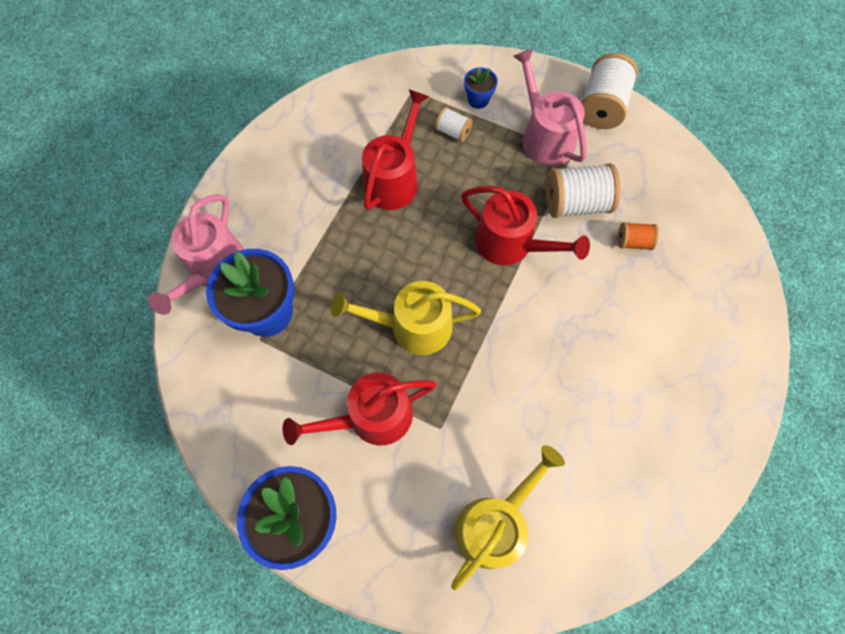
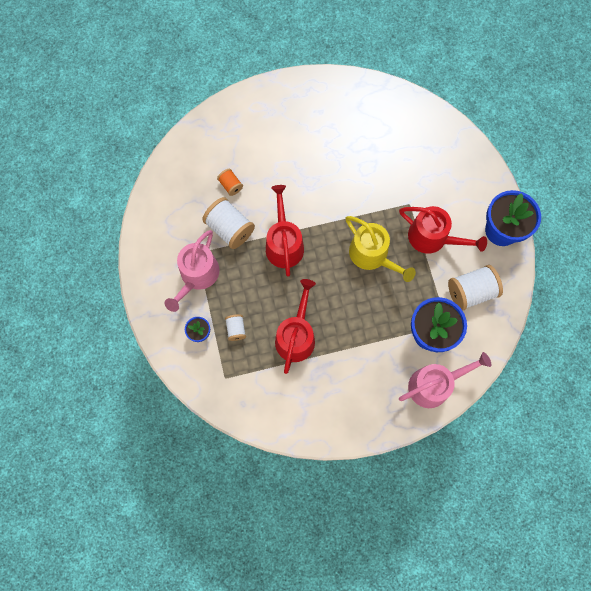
camera: 130 degrees left, 5 degrees up
red watering can [362,89,429,210] -> red watering can turned 120 degrees clockwise [275,279,316,374]
yellow watering can [451,445,565,590] -> none
white spool [581,53,638,129] -> white spool moved to [448,265,503,311]

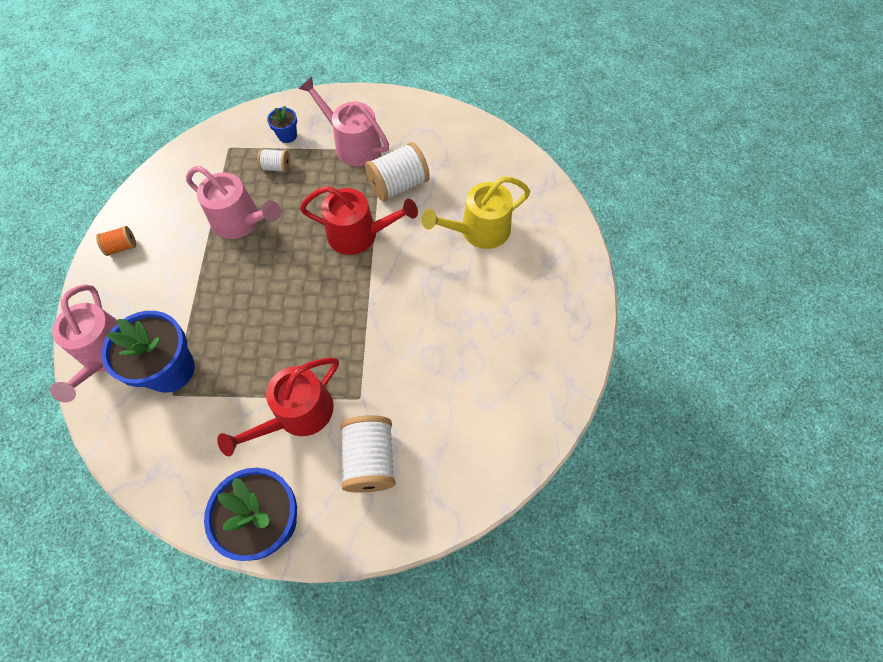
camera: 105 degrees right, 10 degrees down
orange spool [217,169,243,196] -> orange spool moved to [96,226,136,256]
red watering can [275,279,316,374] -> pink watering can [186,166,281,239]
yellow watering can [345,216,416,282] -> yellow watering can moved to [422,177,530,249]
white spool [448,265,503,311] -> white spool moved to [340,415,396,493]

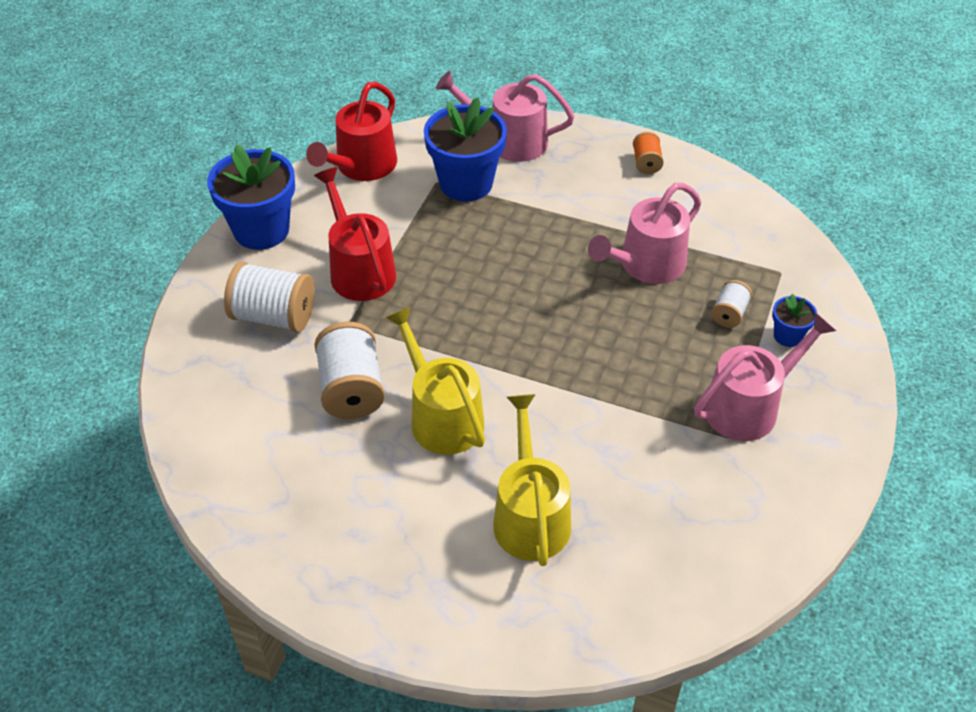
camera: 110 degrees right, 15 degrees down
red watering can [300,186,418,255] -> red watering can moved to [306,82,397,181]
white spool [365,142,430,202] -> white spool moved to [314,322,385,419]
none -> yellow watering can [385,306,485,454]

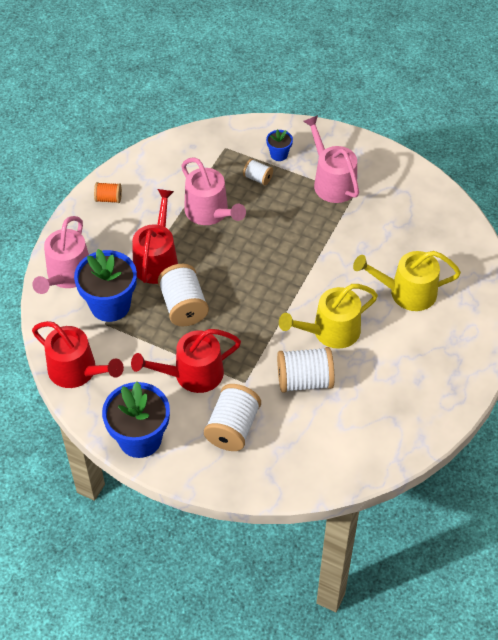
camera: 85 degrees left, 5 degrees up
none -> red watering can [132,189,178,284]
none -> white spool [158,264,209,326]

